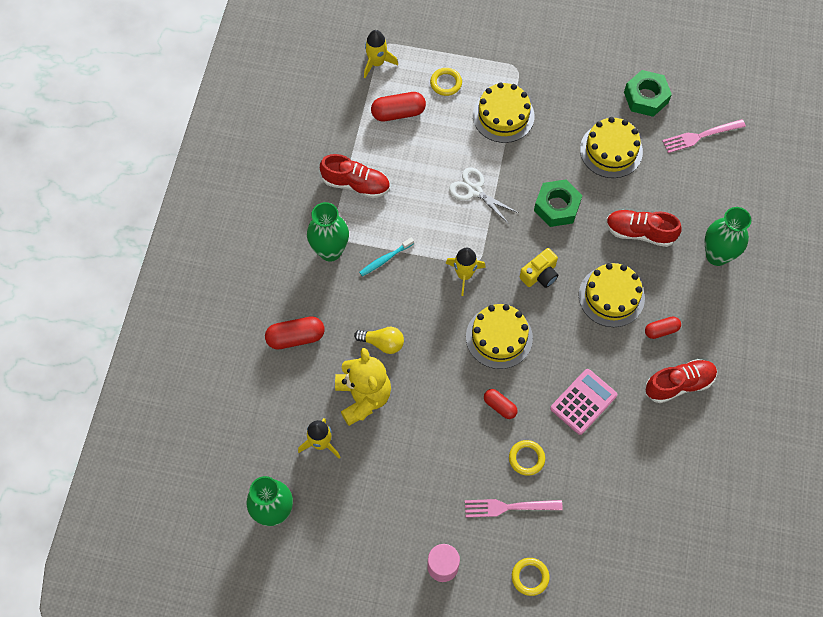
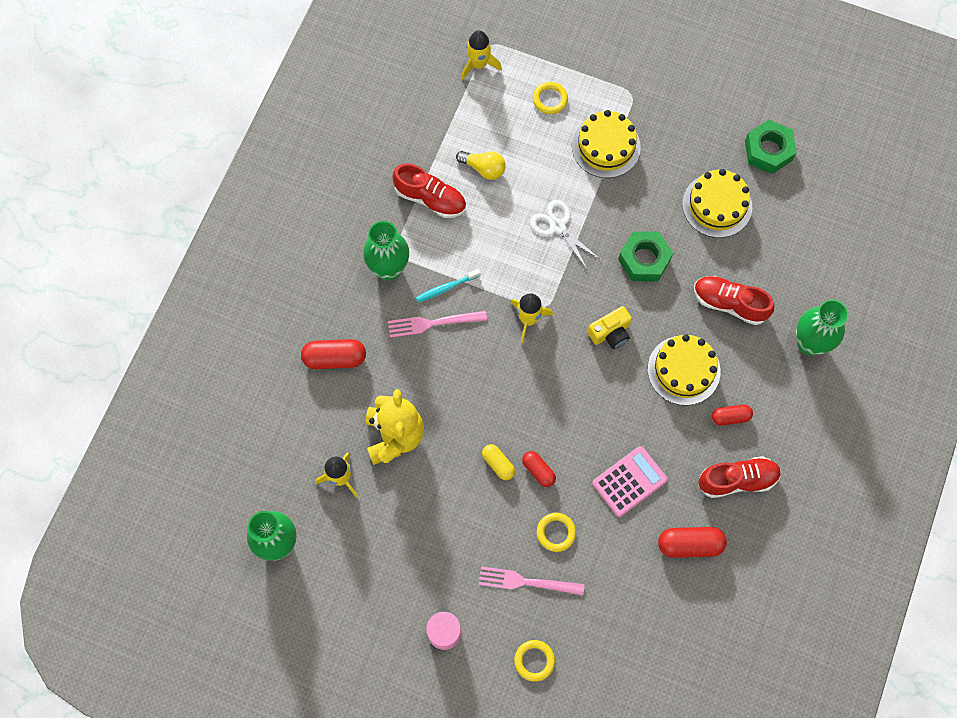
camera: 10 degrees right, 5 degrees up
yellow light bulb [354,327,404,354] -> yellow light bulb moved to [456,151,506,180]
red capsule [371,92,426,121] -> red capsule moved to [658,527,727,558]
yellow cake [466,304,533,369] -> none
pink fork [662,119,746,153] -> pink fork moved to [388,311,487,338]
none -> yellow capsule [482,444,515,480]

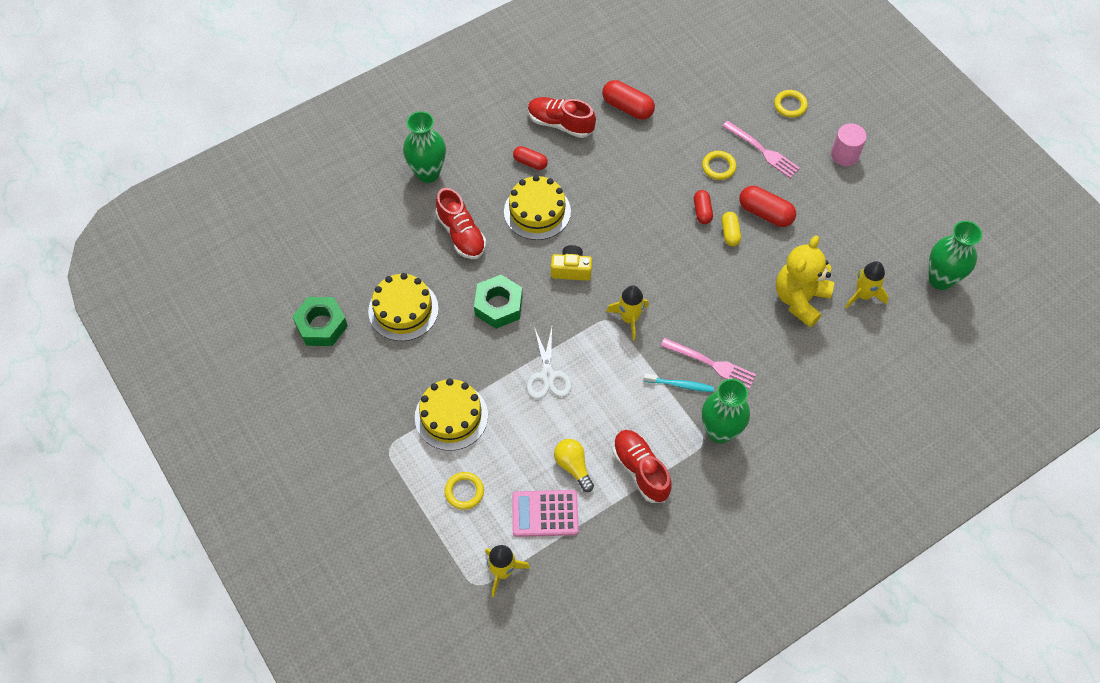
camera: 145 degrees left, 10 degrees down
red capsule [301,339,366,369] -> red capsule moved to [739,186,796,227]
pink calculator [592,446,668,517] -> pink calculator moved to [512,490,579,537]

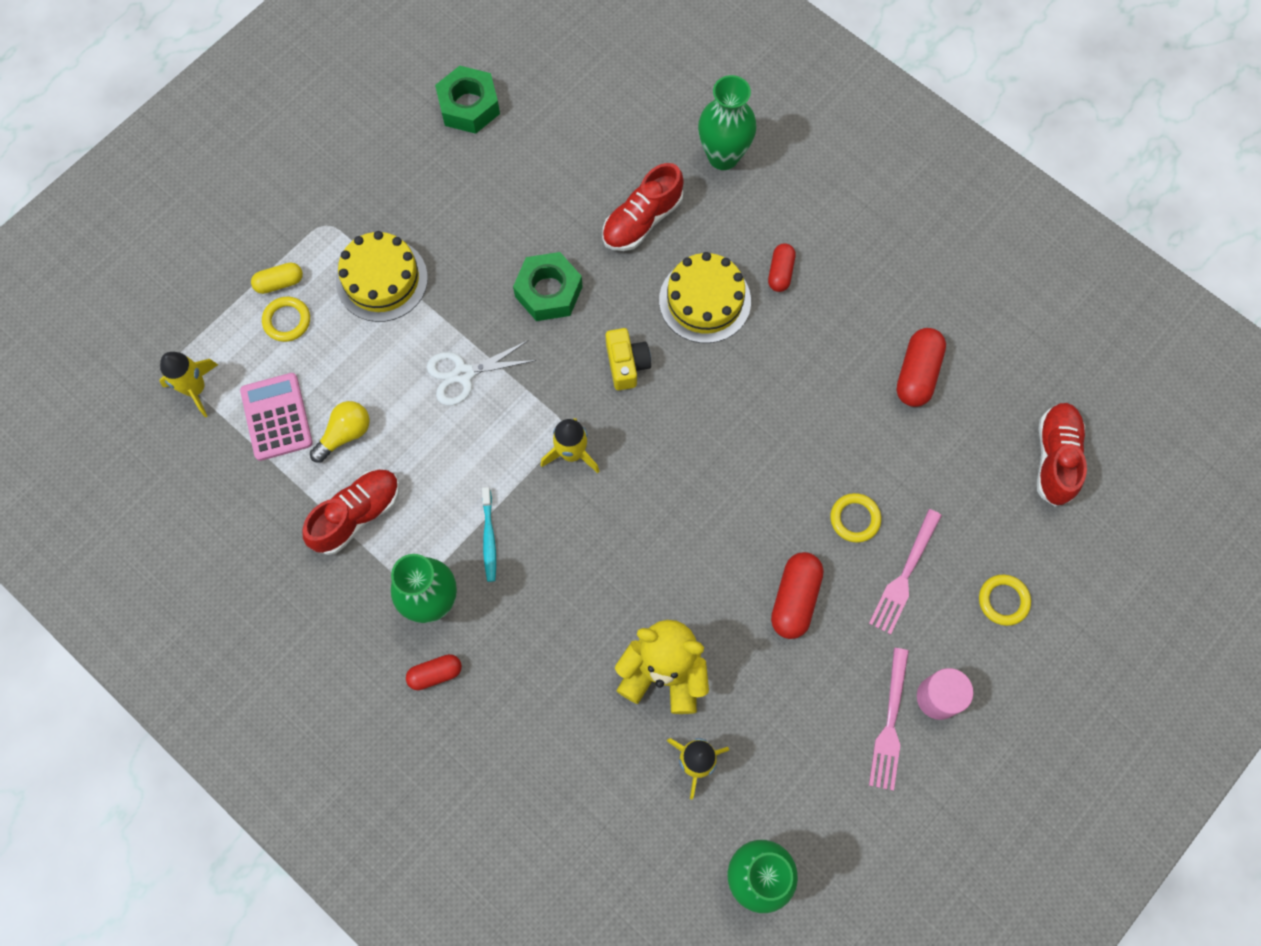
camera: 75 degrees right, 10 degrees up
yellow cake [368,273,439,341] -> none
red shoe [528,97,596,138] -> red shoe moved to [1037,403,1087,507]
pink fork [661,338,756,389] -> pink fork moved to [869,648,909,791]
red capsule [694,190,713,224] -> red capsule moved to [406,654,462,690]
yellow capsule [722,212,741,246] -> yellow capsule moved to [251,262,303,294]

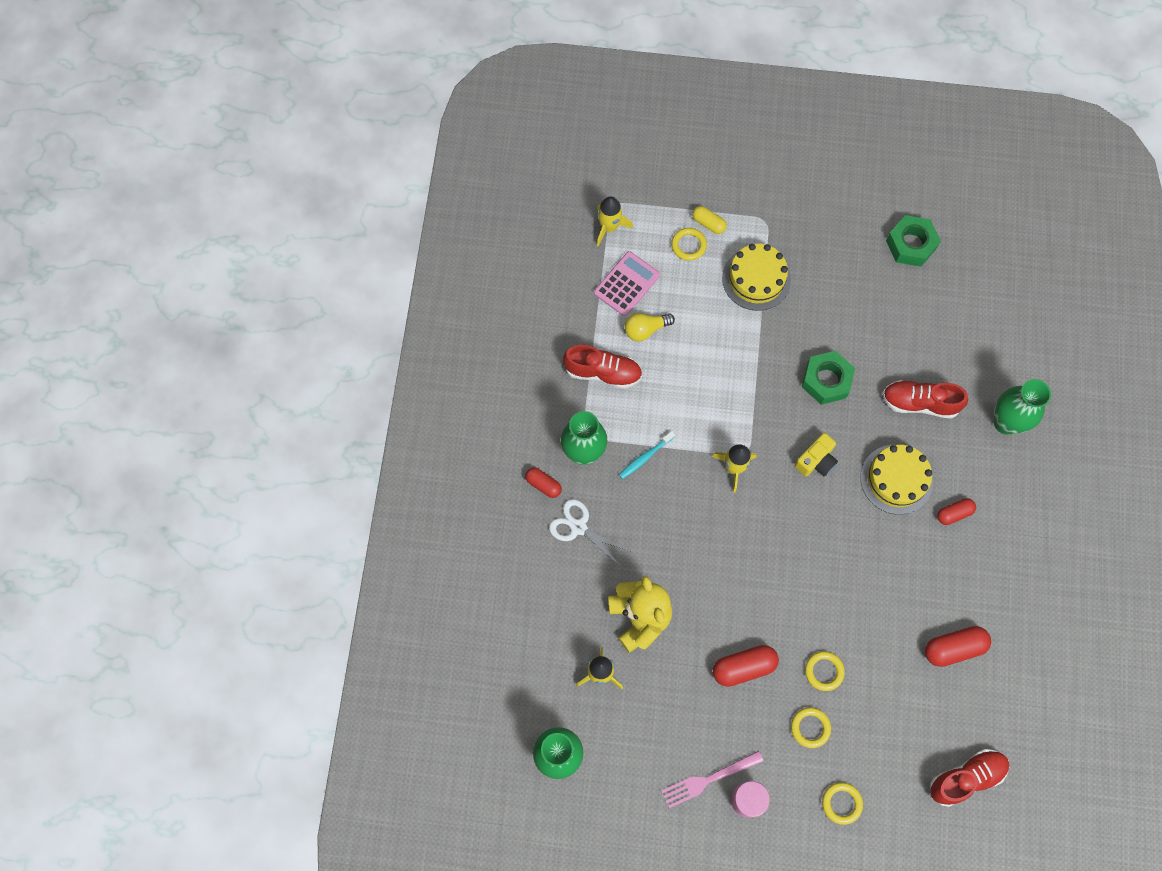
camera: 55 degrees right, 0 degrees up
yellow light bulb [310,401,370,463] -> yellow light bulb turned 150 degrees clockwise [625,313,675,342]
white scissors [427,340,537,406] -> white scissors moved to [549,499,630,567]
pink fork [869,509,942,635] -> yellow ring [791,707,831,748]

